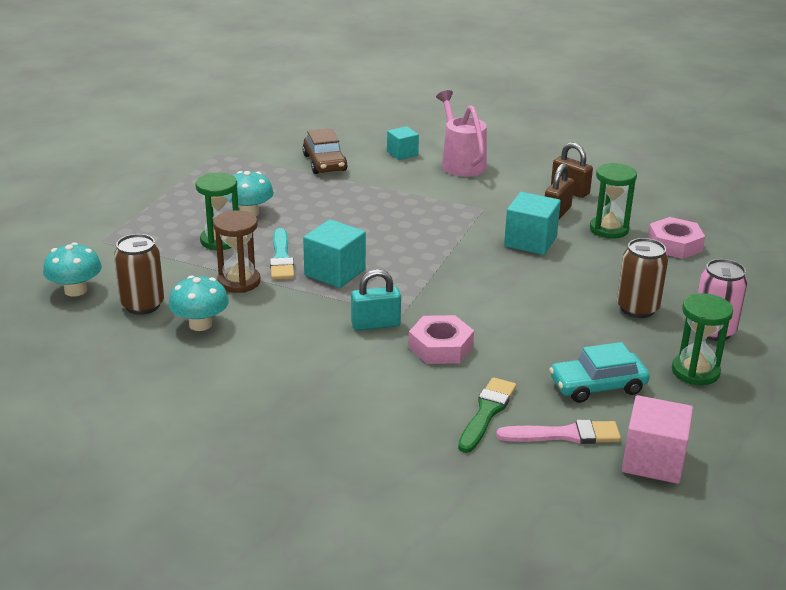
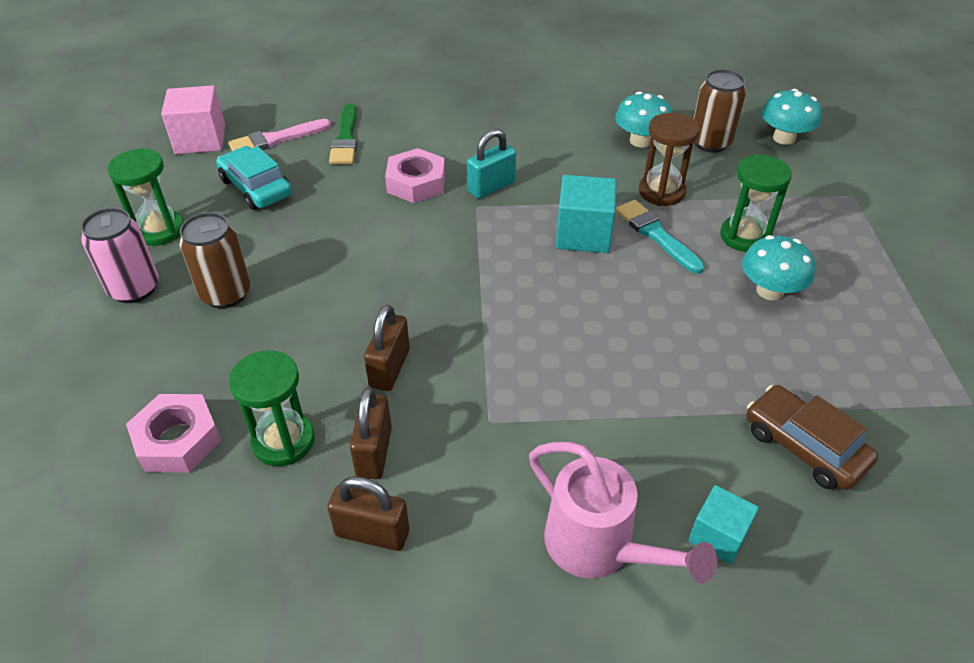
camera: 155 degrees right, 15 degrees up
turquoise cube [504,192,561,255] -> brown padlock [364,305,410,391]
turquoise car [549,342,650,403] -> turquoise car turned 90 degrees counterclockwise [216,146,292,210]

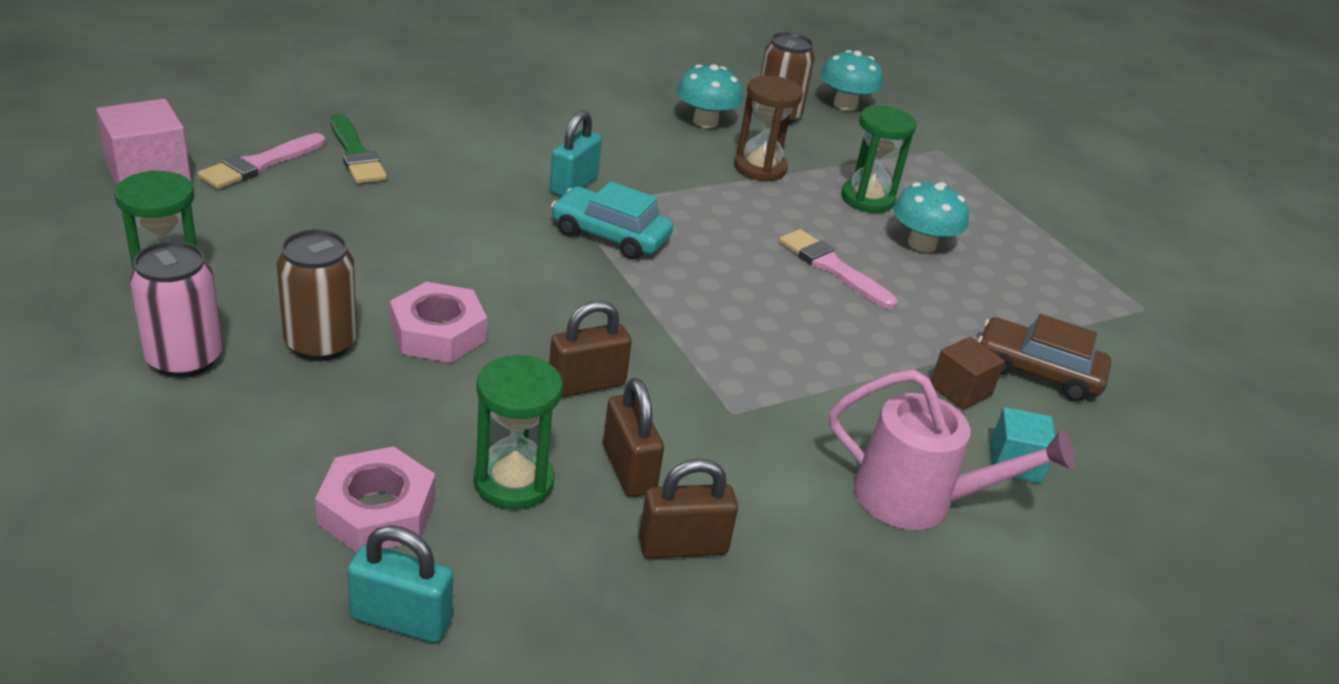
camera: 30 degrees left, 10 degrees down
turquoise car [216,146,292,210] -> turquoise car moved to [551,181,673,260]
brown padlock [364,305,410,391] -> brown padlock turned 75 degrees clockwise [549,301,632,397]
pink nut [385,148,445,203] -> pink nut moved to [390,282,487,363]
turquoise cube [556,175,617,253] -> none
turquoise brush [615,200,705,274] -> none
none -> turquoise padlock [347,525,453,643]
none -> pink brush [779,229,897,309]
none -> brown cube [931,337,1005,410]

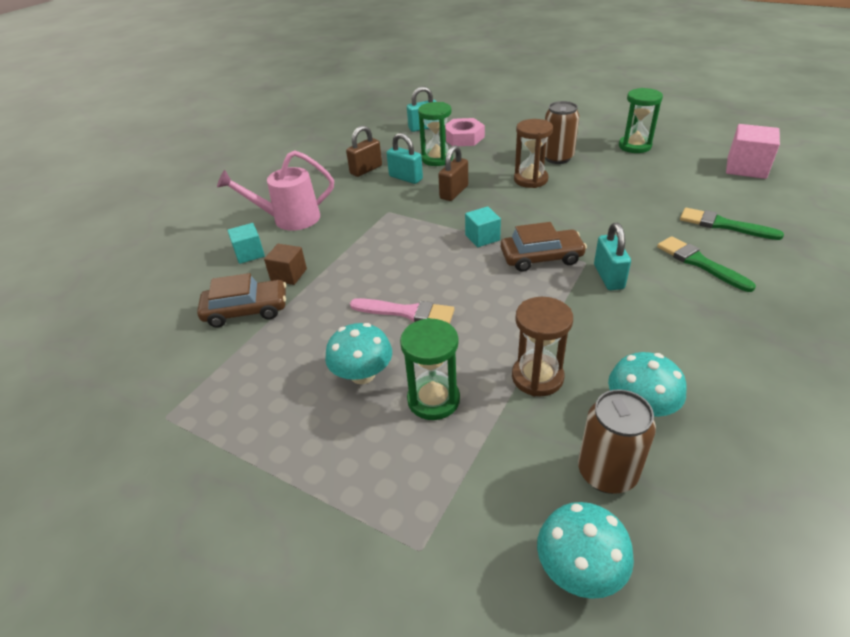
camera: 155 degrees right, 5 degrees up
pink can [130,241,223,378] -> none
pink brush [197,133,325,189] -> none
pink nut [390,282,487,363] -> brown hourglass [514,119,553,188]
turquoise car [551,181,673,260] -> brown car [501,222,587,272]
brown padlock [603,378,664,497] -> turquoise padlock [387,133,423,184]
none -> turquoise cube [465,206,501,247]
none -> green brush [657,236,756,292]

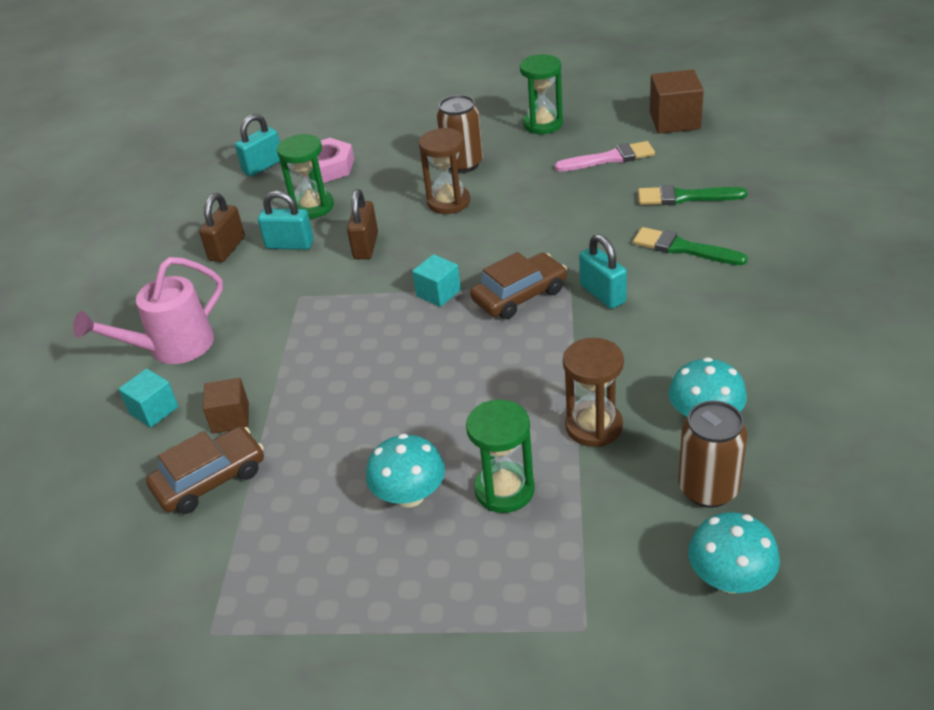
camera: 25 degrees left, 0 degrees up
pink brush [350,298,454,324] -> pink brush moved to [555,141,655,172]
pink cube [726,124,780,179] -> brown cube [650,69,704,133]

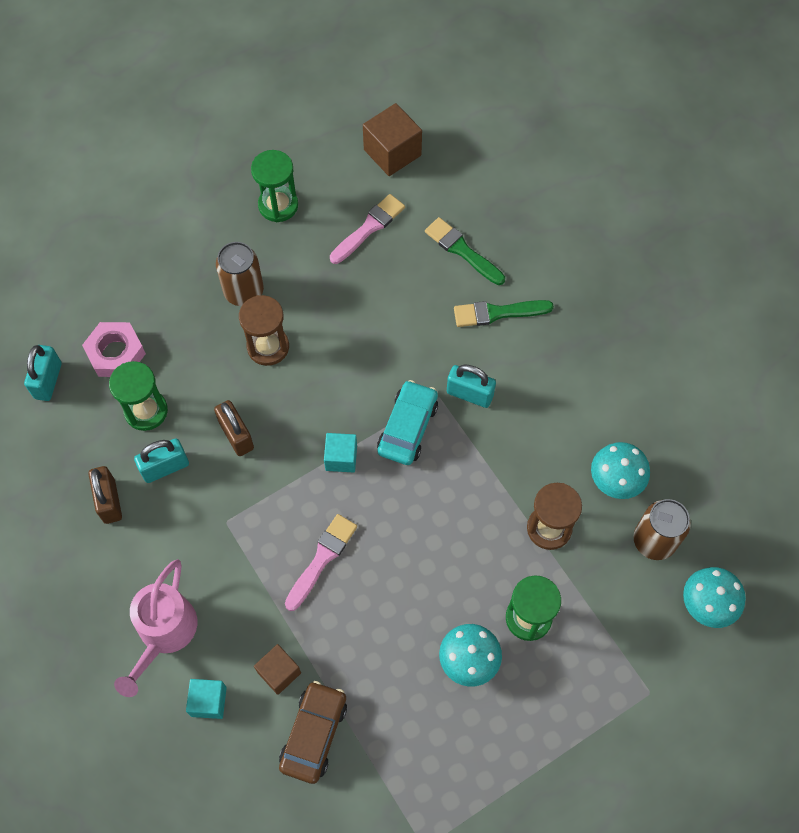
camera: 40 degrees left, 25 degrees up
brown car [470,252,567,319] -> turquoise car [377,380,438,465]
green brush [638,185,747,205] -> green brush turned 75 degrees clockwise [425,217,505,285]
none -> pink brush [285,514,357,611]

